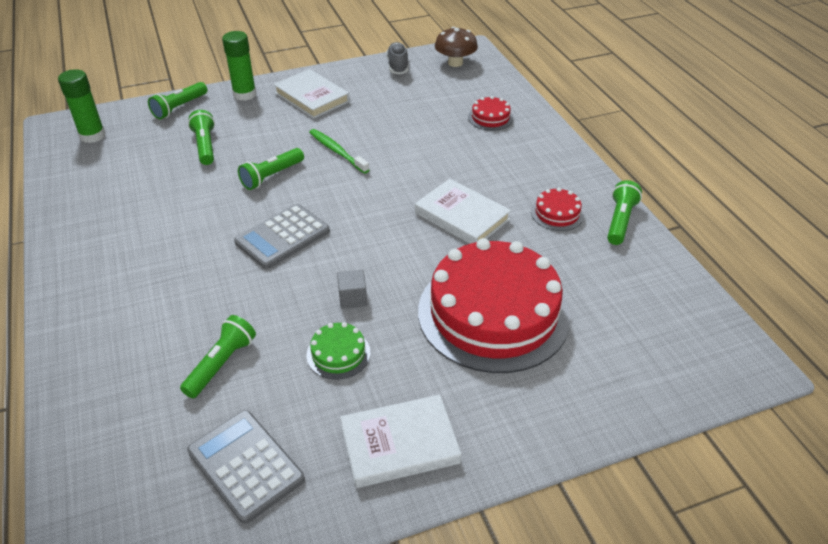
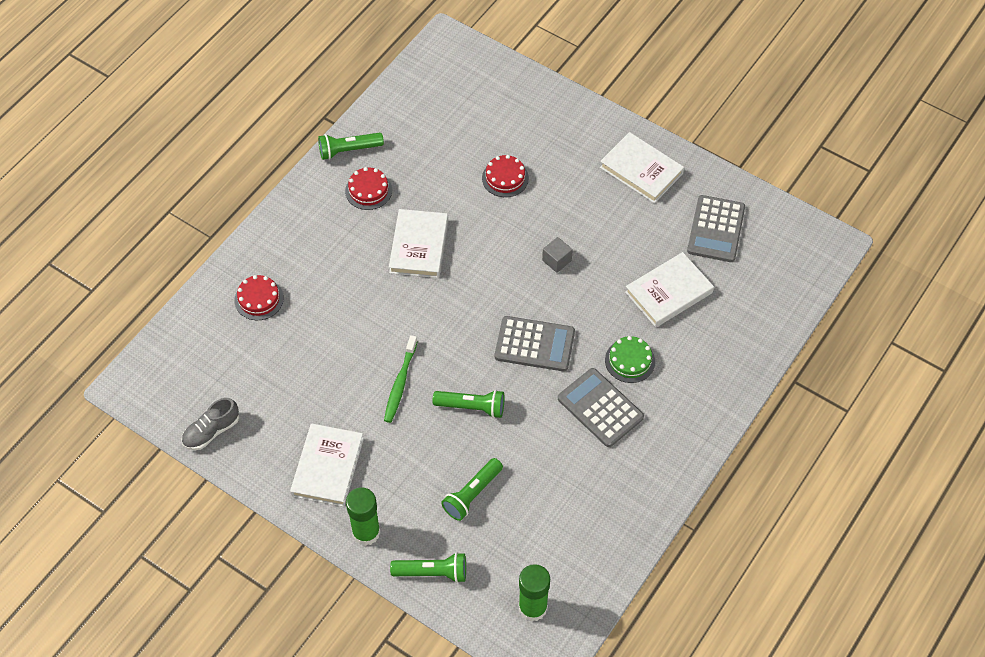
camera: 125 degrees left, 15 degrees up
green flashlight [180,315,256,398] -> white book [625,252,714,327]
green cake [306,322,371,379] -> green cake moved to [605,336,655,383]
red cake [418,238,571,373] -> red cake [482,155,529,197], size x0.40
brown mushroom [435,27,478,67] -> none
none -> grey calculator [558,368,644,447]

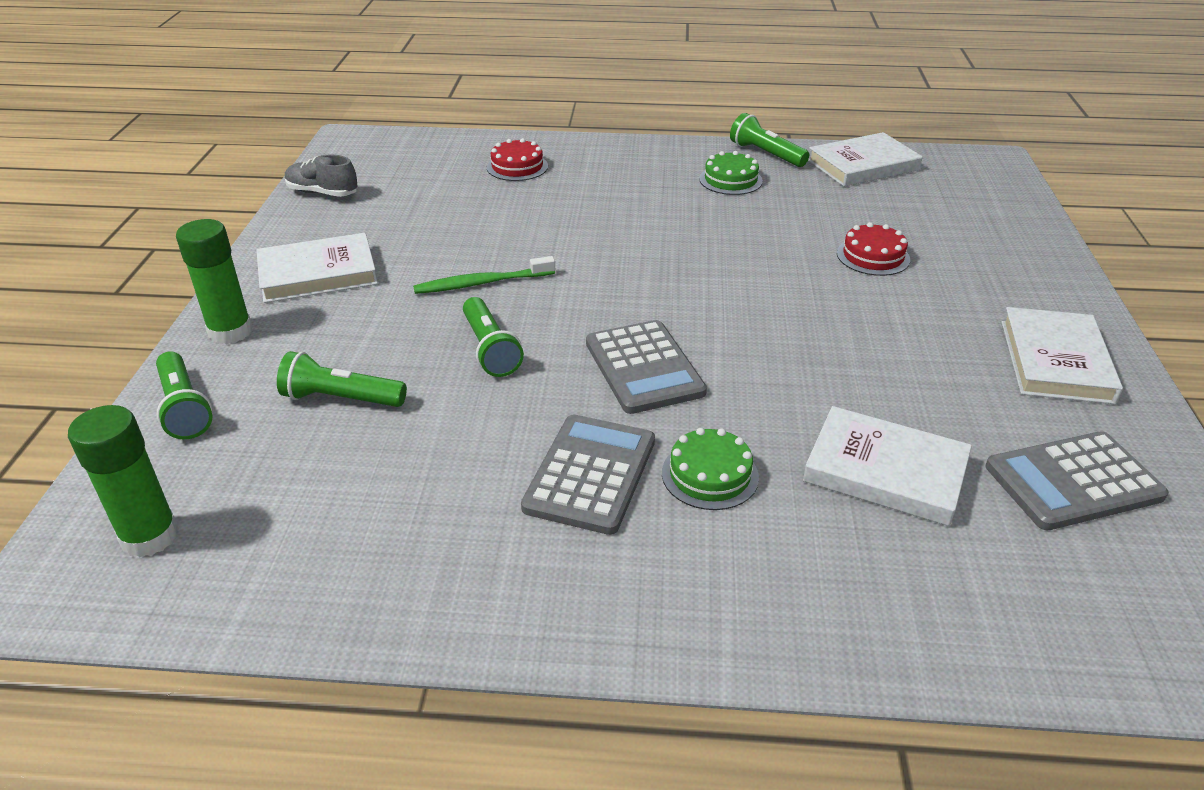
camera: 60 degrees right, 20 degrees down
red cake [345,167,392,210] -> green cake [699,151,763,195]
white book [389,209,448,278] -> white book moved to [808,132,923,187]
grey cube [542,237,573,273] -> none

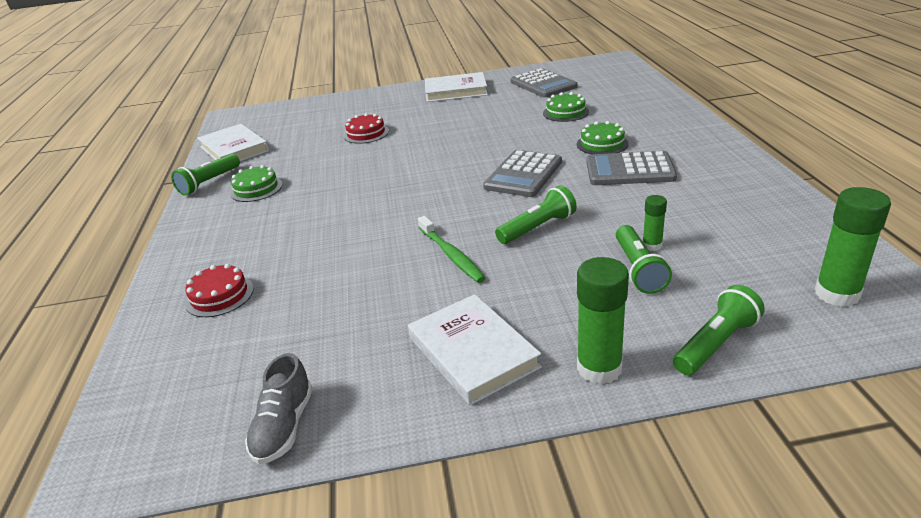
camera: 100 degrees left, 5 degrees down
grey calculator [586,320,707,414] -> grey calculator turned 150 degrees clockwise [483,150,562,197]
white book [803,406,972,526] -> green cake [543,92,589,122]
none -> green glue stick [643,195,667,251]

